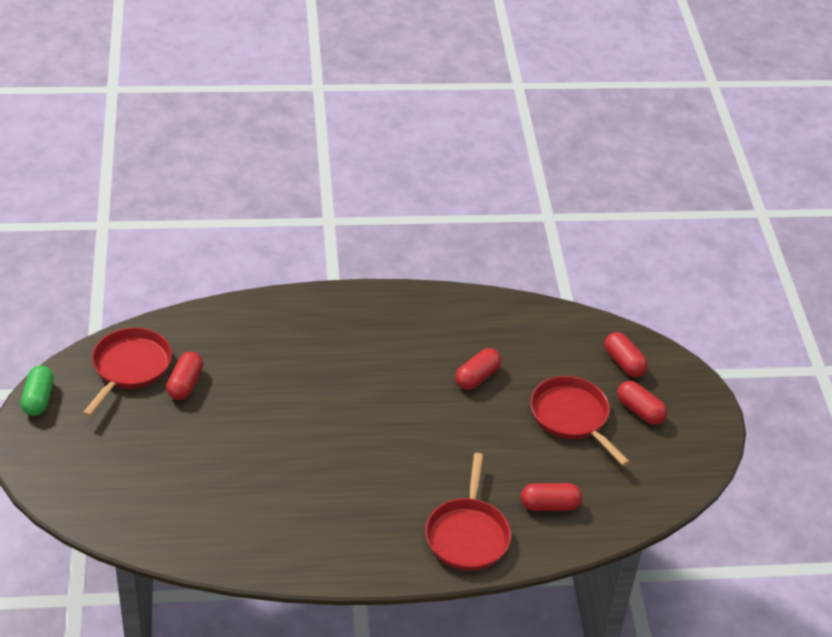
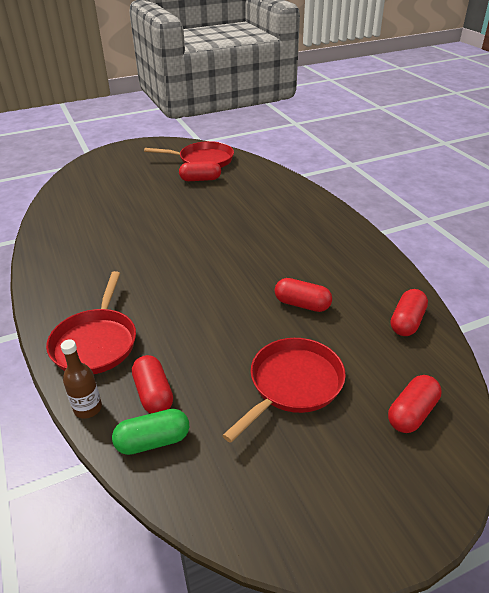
camera: 75 degrees right, 5 degrees down
green capsule [21,365,54,416] -> green capsule moved to [112,409,189,455]
red pan [425,453,511,571] -> red pan turned 75 degrees counterclockwise [46,271,136,374]
red capsule [617,381,667,425] -> red capsule moved to [391,289,428,336]
none -> brown bottle [61,340,102,419]

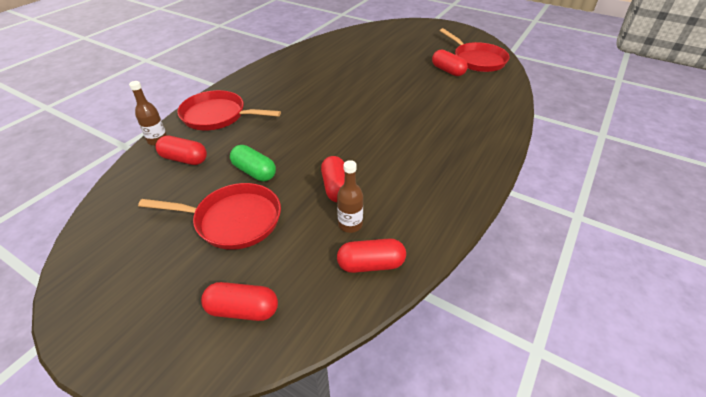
camera: 55 degrees right, 5 degrees up
red pan [46,271,136,374] -> red pan turned 45 degrees clockwise [177,90,281,130]
green capsule [112,409,189,455] -> green capsule moved to [230,145,276,182]
red capsule [132,355,173,414] -> red capsule turned 75 degrees clockwise [155,136,207,165]
none -> brown bottle [337,160,363,233]

